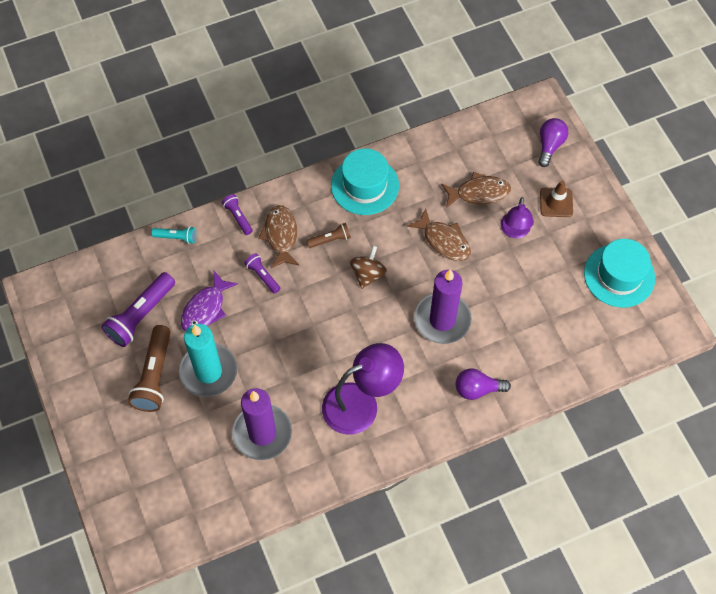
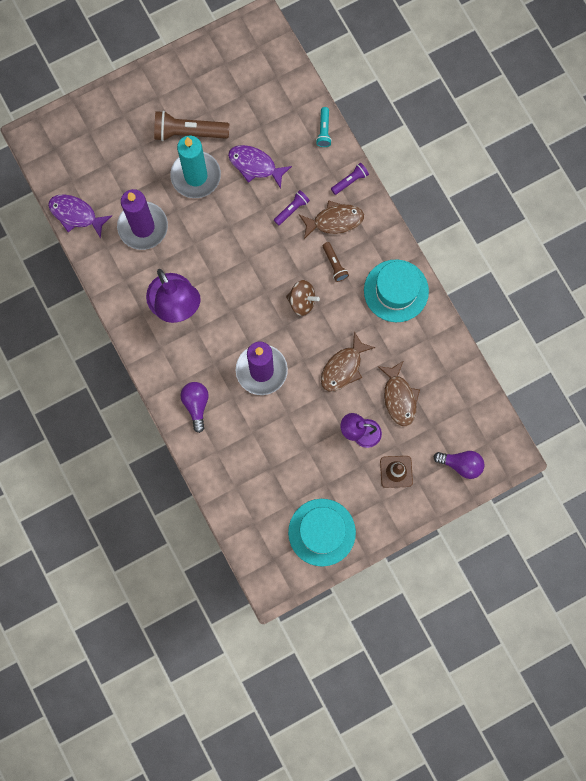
camera: 85 degrees right, 15 degrees up
purple flashlight [101,272,175,347] -> none
none -> purple fish [48,194,112,239]

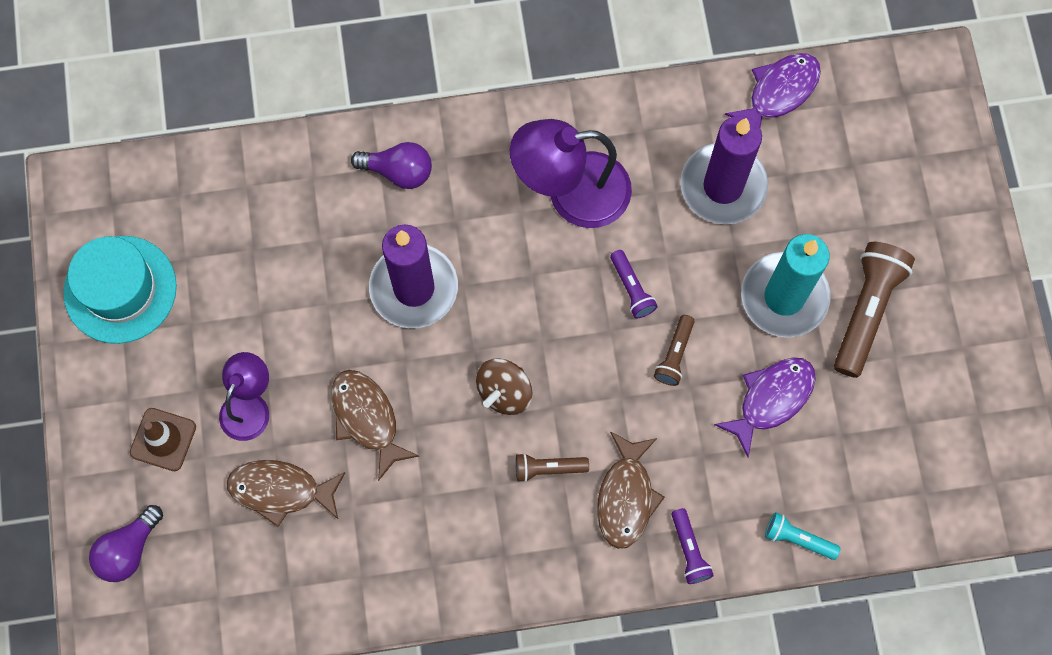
camera: 110 degrees right, 5 degrees down
purple flashlight [274,190,310,226] -> purple flashlight moved to [610,250,658,318]
turquoise hat [364,259,429,322] -> none
none -> brown flashlight [654,315,694,386]

